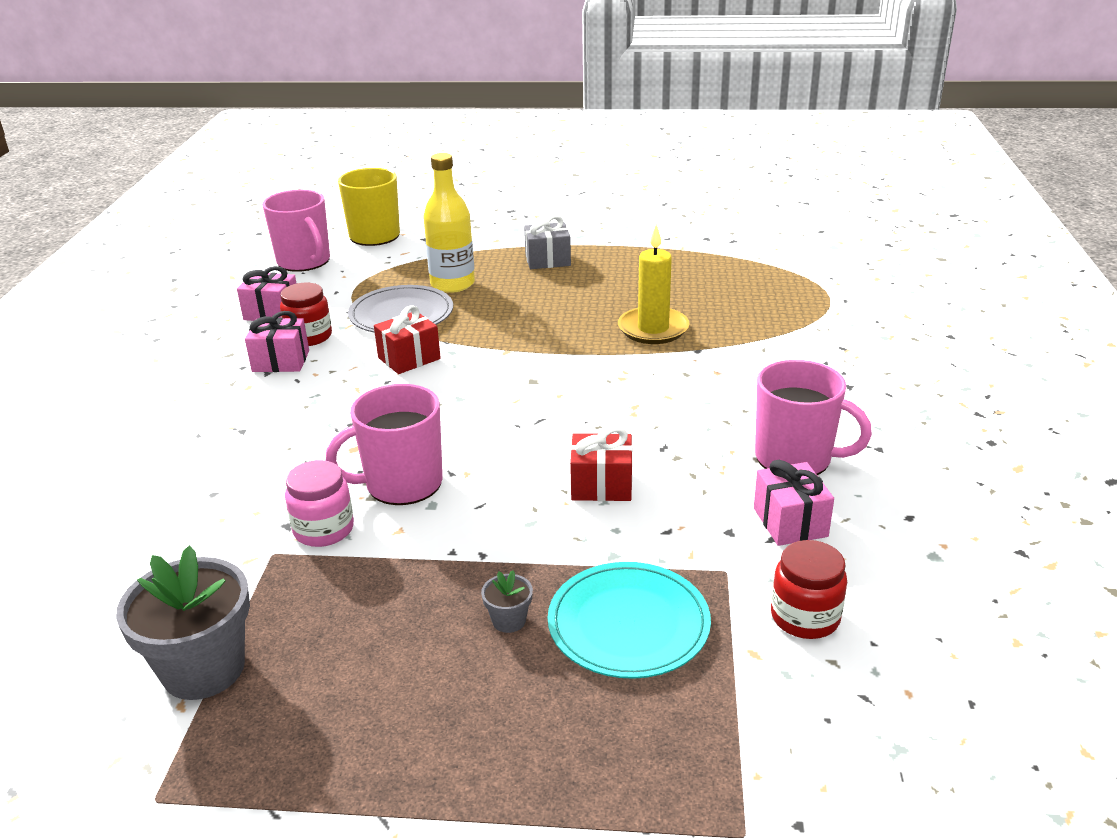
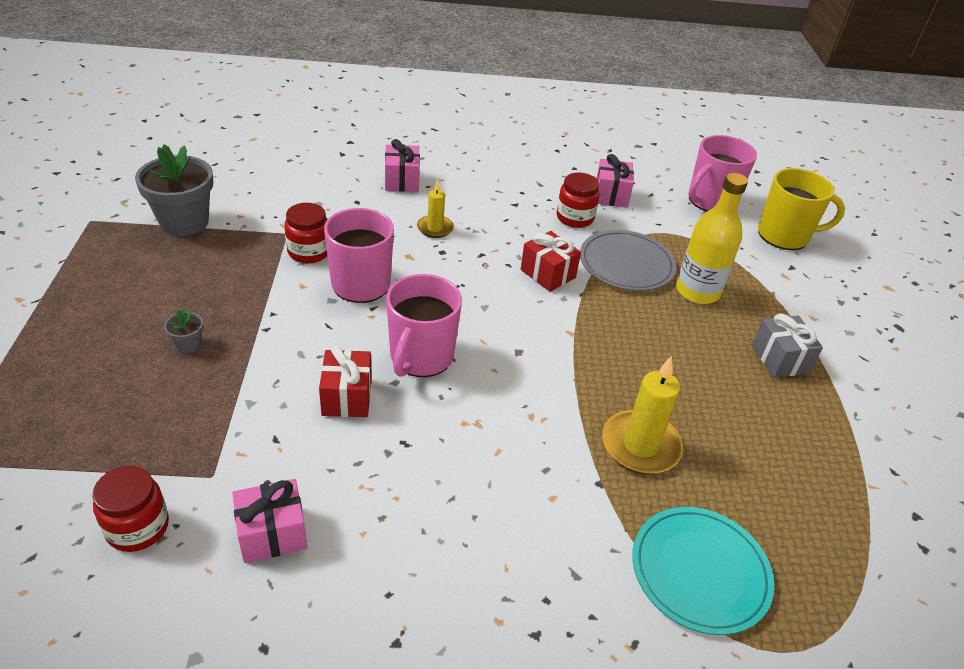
camera: 80 degrees right, 10 degrees up
pink gift [245,311,309,372] -> pink gift moved to [385,139,420,192]
pink jar [285,460,354,547] -> red jar [285,203,328,263]
turquoise plate [548,562,711,679] -> turquoise plate moved to [632,507,774,635]
pink mug [755,360,872,475] -> pink mug moved to [386,274,462,377]
none -> yellow candle [417,179,454,238]

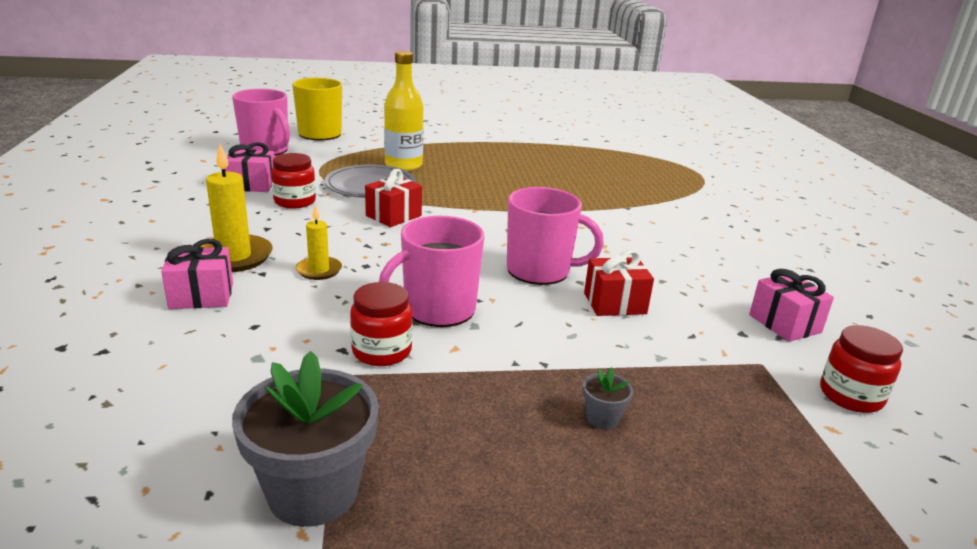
camera: 95 degrees left, 15 degrees down
yellow candle [602,356,683,474] -> yellow candle moved to [200,144,273,272]
turquoise plate [632,507,774,635] -> none
grey gift [752,314,823,378] -> none

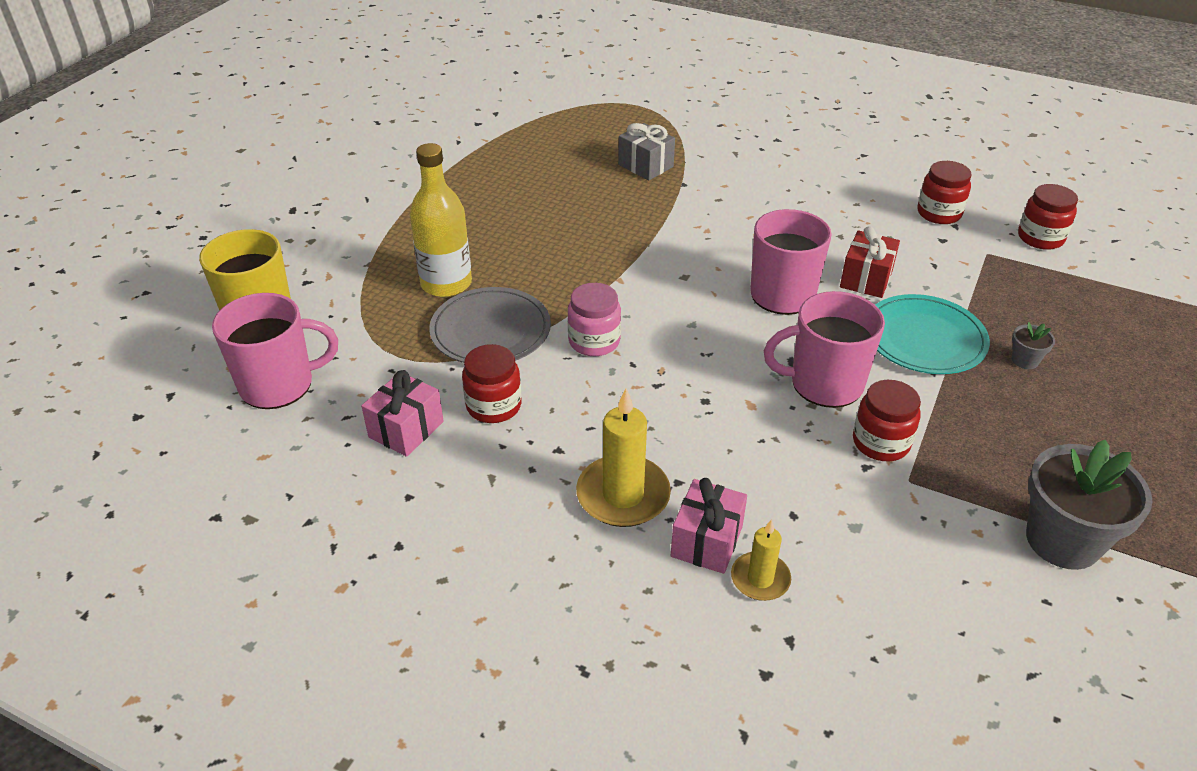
camera: 55 degrees left, 15 degrees up
yellow candle [296,205,342,280] -> yellow candle moved to [731,519,791,601]
red gift [365,169,422,227] -> pink jar [568,283,621,356]
pink mug [379,216,484,327] -> pink mug turned 90 degrees clockwise [764,291,885,408]
pink gift [749,269,834,342] -> red jar [917,161,972,224]
none -> grey gift [618,123,675,180]
none -> turquoise plate [875,294,990,374]

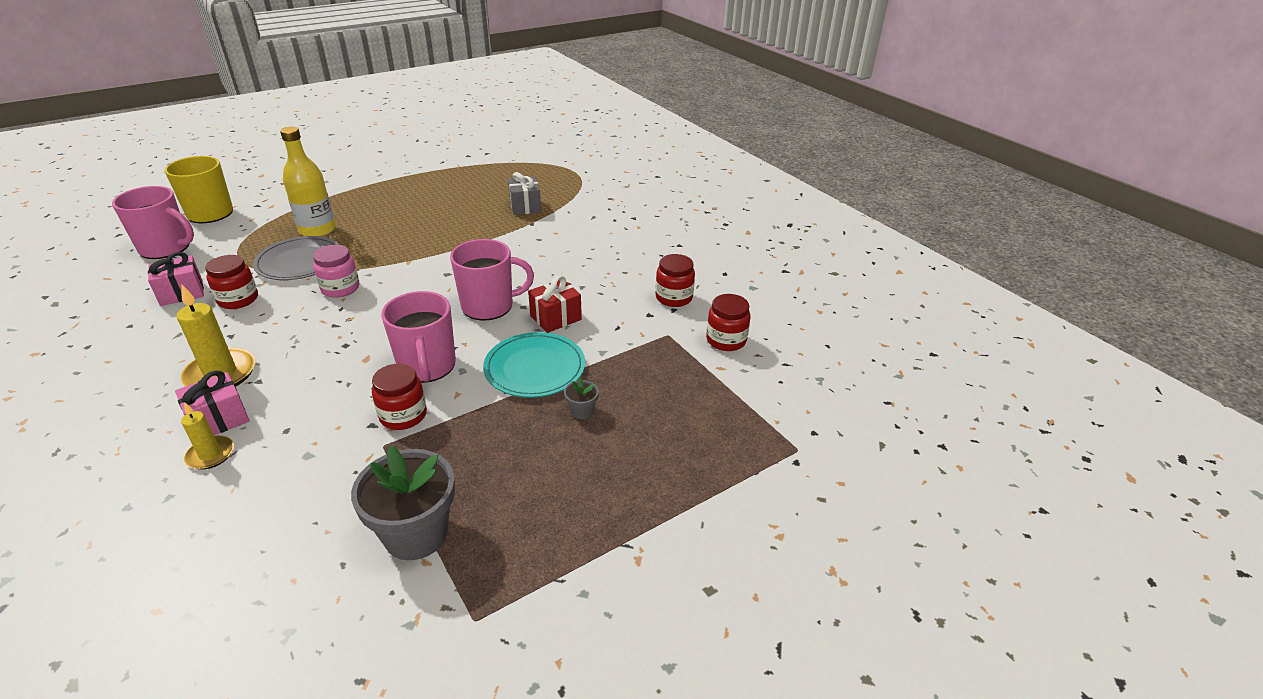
camera: 30 degrees right, 5 degrees down
pink mug [764,291,885,408] -> pink mug turned 135 degrees counterclockwise [381,291,456,383]

